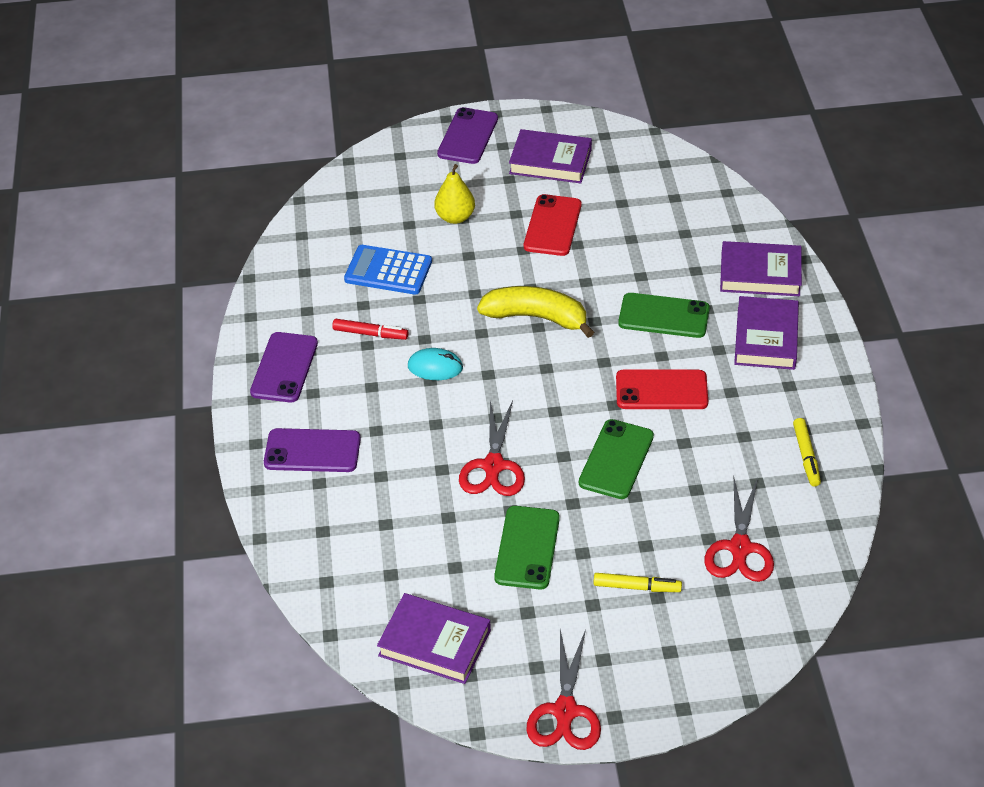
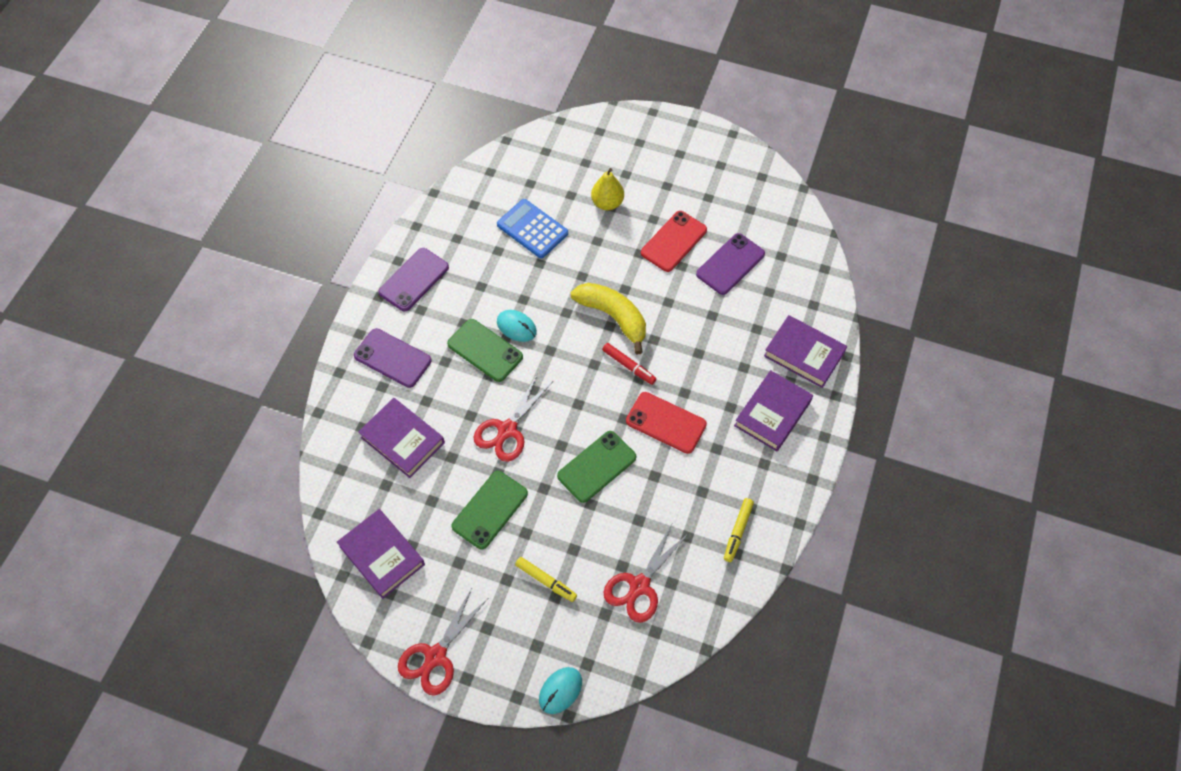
camera: 25 degrees right, 15 degrees up
red marker [332,319,409,340] -> red marker moved to [602,343,657,385]
purple phone [437,107,498,164] -> purple phone moved to [696,233,765,295]
purple book [509,129,592,183] -> purple book moved to [358,398,445,478]
green phone [618,293,710,338] -> green phone moved to [447,319,523,382]
none -> turquoise mouse [539,667,582,714]

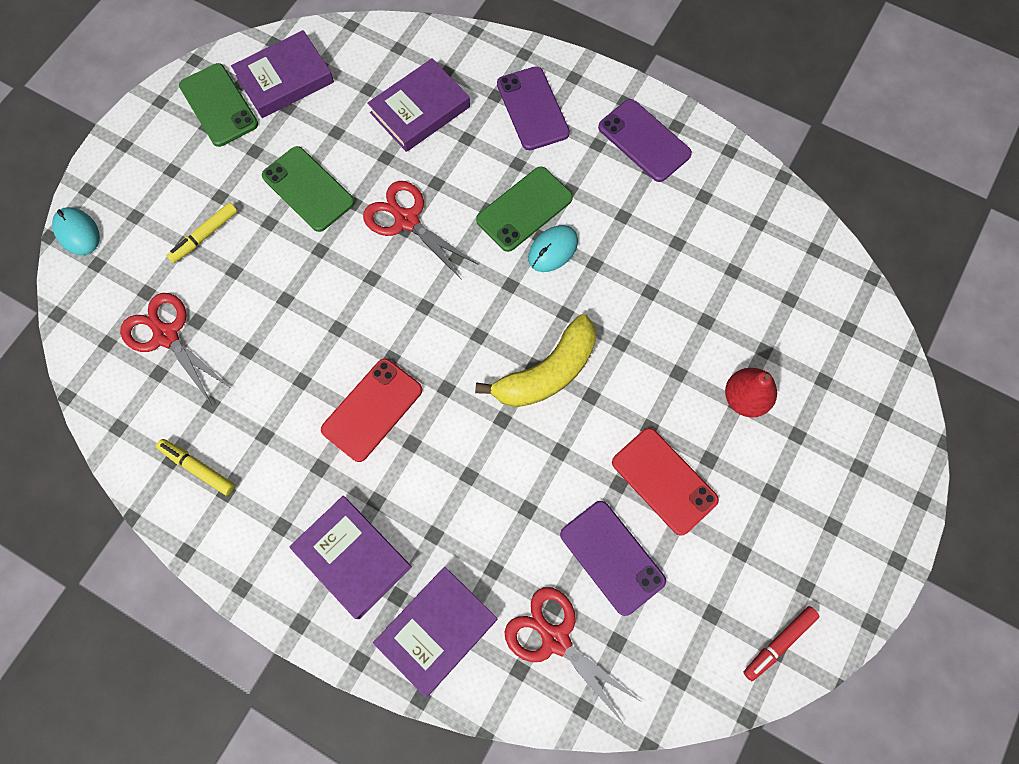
camera: 100 degrees right, 10 degrees up
purple phone [354,328,432,388] -> purple phone turned 60 degrees counterclockwise [497,66,570,150]
red scissors [398,588,488,696] -> red scissors moved to [505,587,643,724]
blue calculator [497,199,568,258] -> none
green phone [557,431,636,503] -> green phone moved to [179,63,258,147]
yellow pear [591,168,624,210] -> red pear [725,368,777,417]
red marker [602,343,657,385] -> red marker moved to [743,606,820,681]

